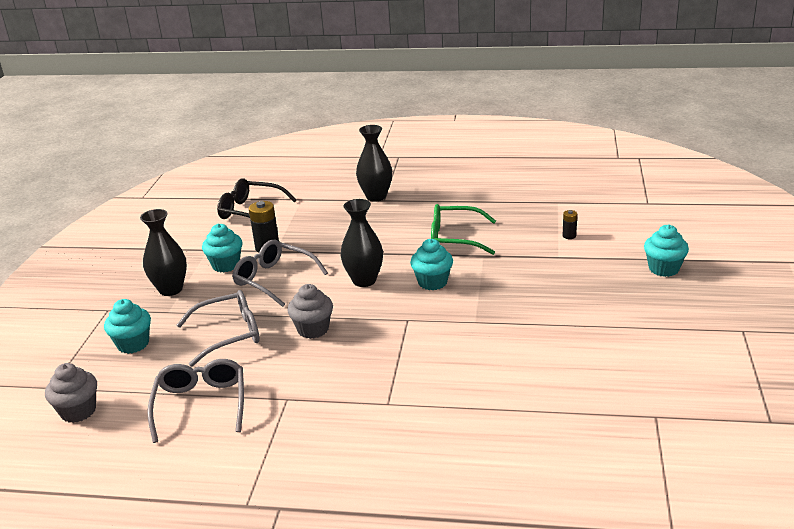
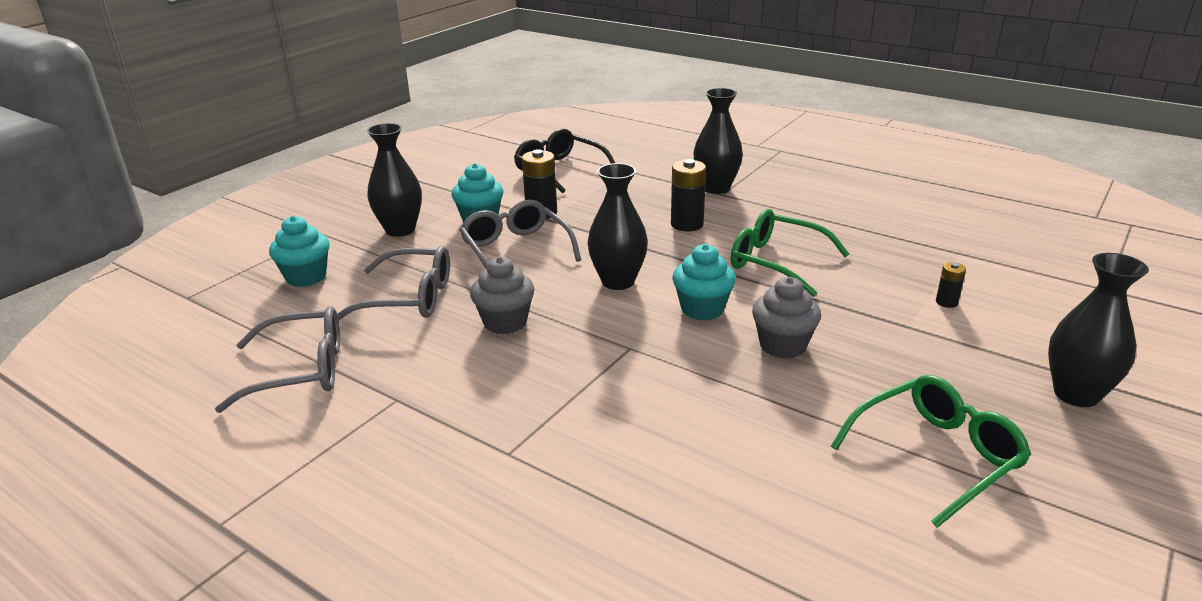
camera: 25 degrees right, 0 degrees up
grey cupcake [45,363,97,423] -> grey cupcake moved to [752,277,821,359]
grey glasses [147,359,244,443] -> grey glasses turned 60 degrees clockwise [215,306,340,413]
turquoise cupcake [644,225,689,277] -> black vase [1048,253,1149,407]
none -> black battery [671,159,706,231]
none -> green glasses [831,375,1031,528]

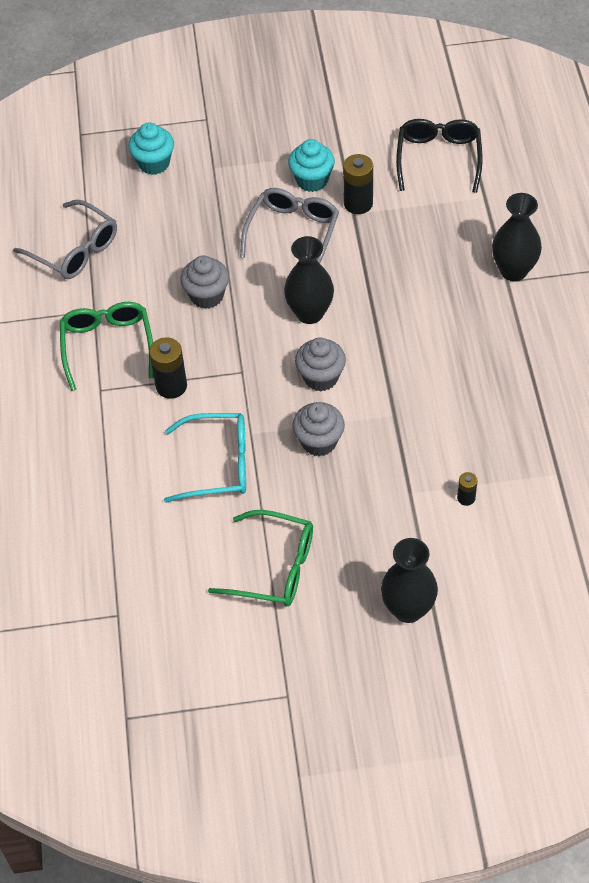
camera: 50 degrees right, 25 degrees up
grey glasses [337,246,450,320] -> none
black vase [367,123,422,237] -> none
black battery [671,159,706,231] -> black battery moved to [149,337,187,399]
turquoise cupcake [672,244,736,321] -> grey cupcake [295,337,346,391]
green glasses [731,209,849,297] -> green glasses moved to [60,302,154,391]
none -> turquoise glasses [164,413,246,503]

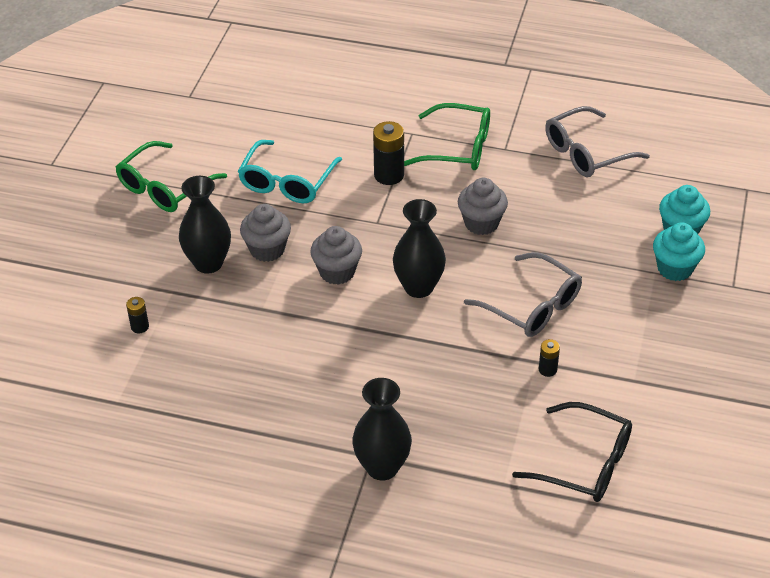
camera: 110 degrees right, 10 degrees down
turquoise cupcake [288,139,335,192] -> turquoise cupcake moved to [653,222,705,281]
black battery [343,154,373,214] -> black battery [539,339,560,377], size x0.54
black vase [381,538,438,623] -> black vase moved to [179,176,231,274]

